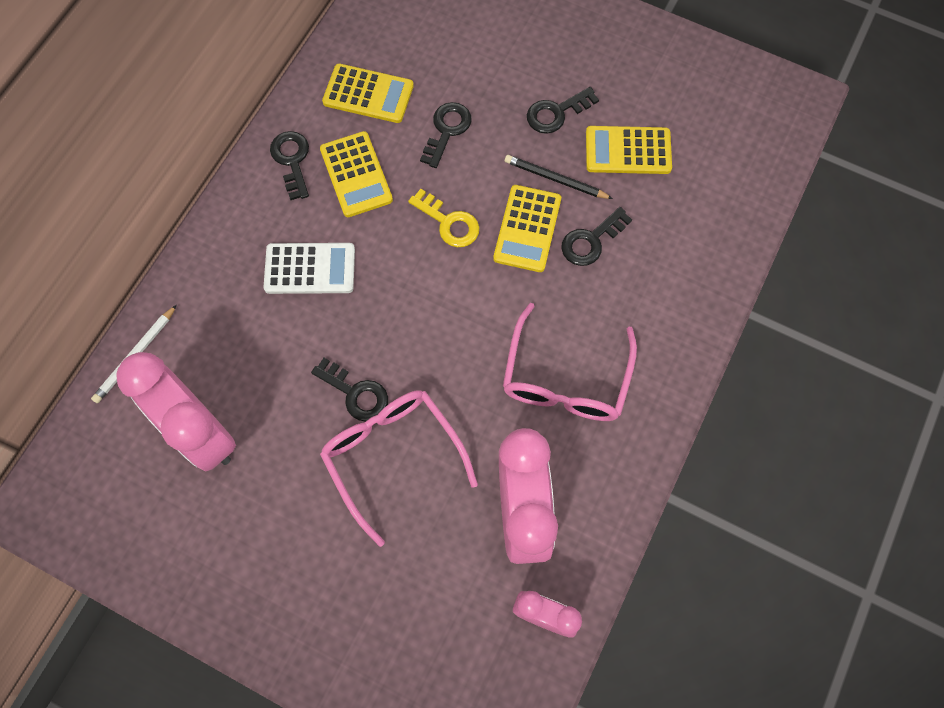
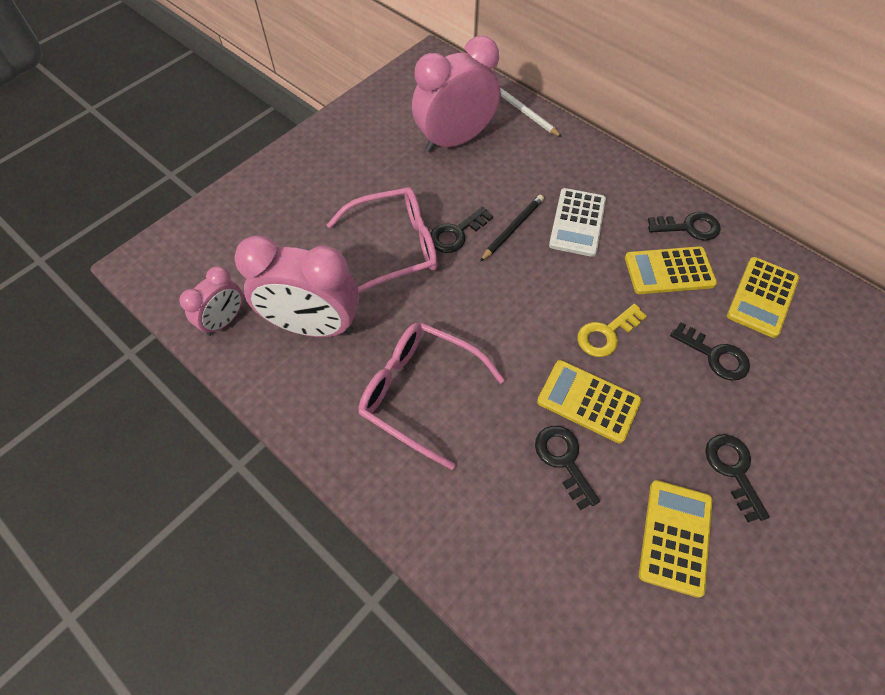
camera: 105 degrees right, 10 degrees down
black pencil [505,155,613,199] -> black pencil moved to [480,195,544,262]

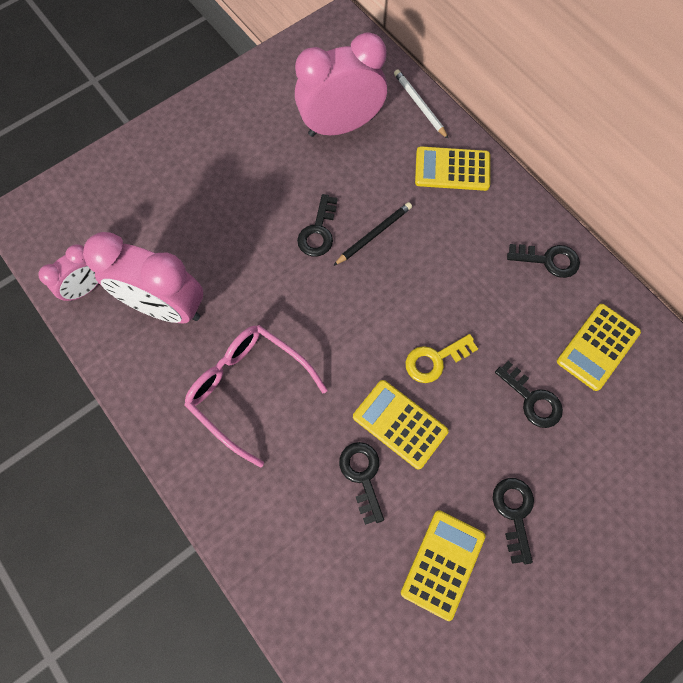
camera: 10 degrees right, 10 degrees up
pink glasses [327,187,438,293] -> none
black key [430,206,493,253] -> black key turned 45 degrees counterclockwise [297,194,338,256]
white calculator [549,188,606,257] -> none
yellow calculator [625,246,717,294] -> yellow calculator moved to [415,146,490,191]

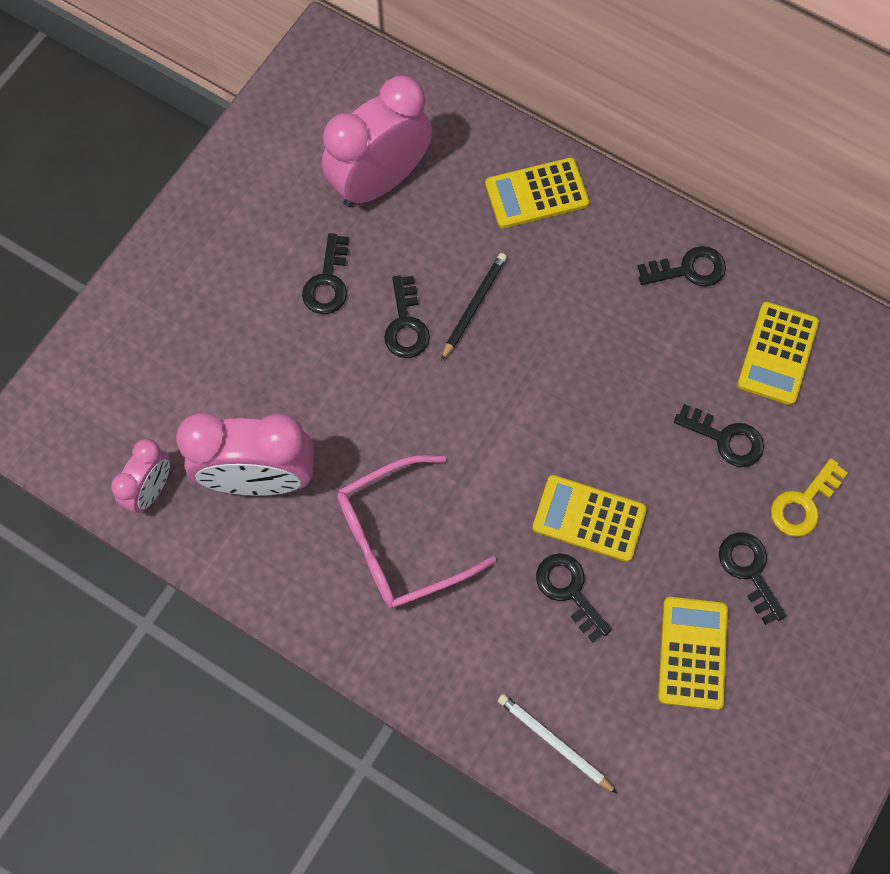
camera: 20 degrees left, 0 degrees up
pink glasses [184,325,328,468] -> pink glasses turned 45 degrees counterclockwise [337,455,496,608]
white pencil [394,69,448,139] -> white pencil moved to [498,694,618,794]
yellow key [406,334,478,383] -> yellow key moved to [771,458,848,537]
none -> black key [302,233,349,314]

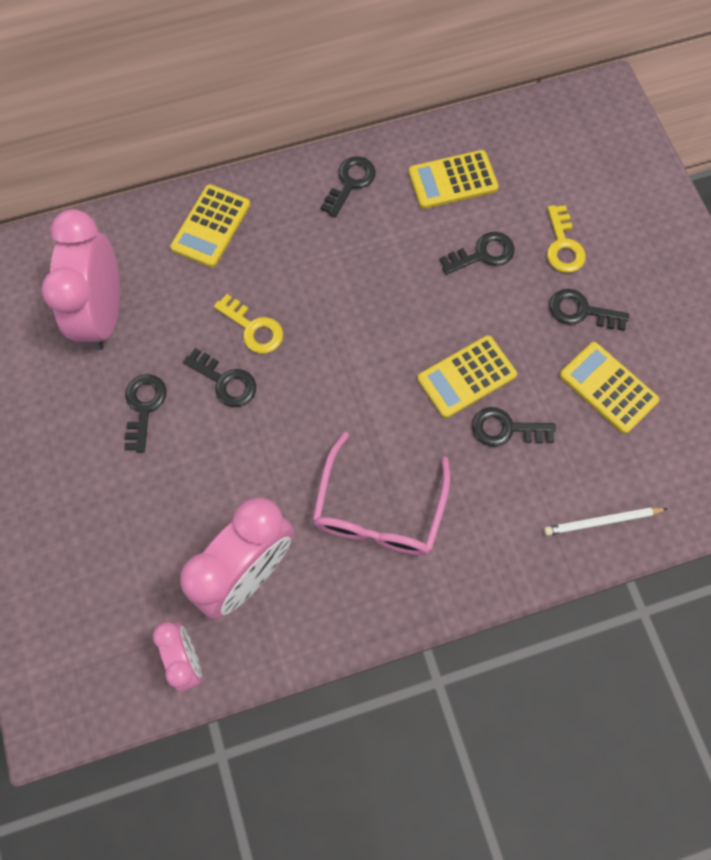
camera: 50 degrees left, 0 degrees up
black key [302,233,349,314] -> black key turned 135 degrees counterclockwise [125,374,167,453]
black pencil [441,253,507,361] -> yellow key [214,294,283,354]
yellow calculator [737,301,819,405] -> yellow calculator turned 105 degrees clockwise [409,150,499,209]

